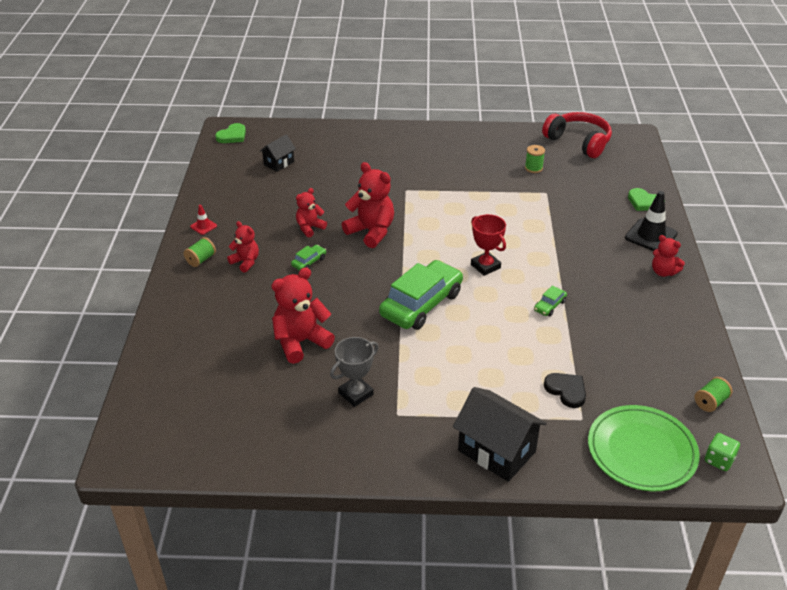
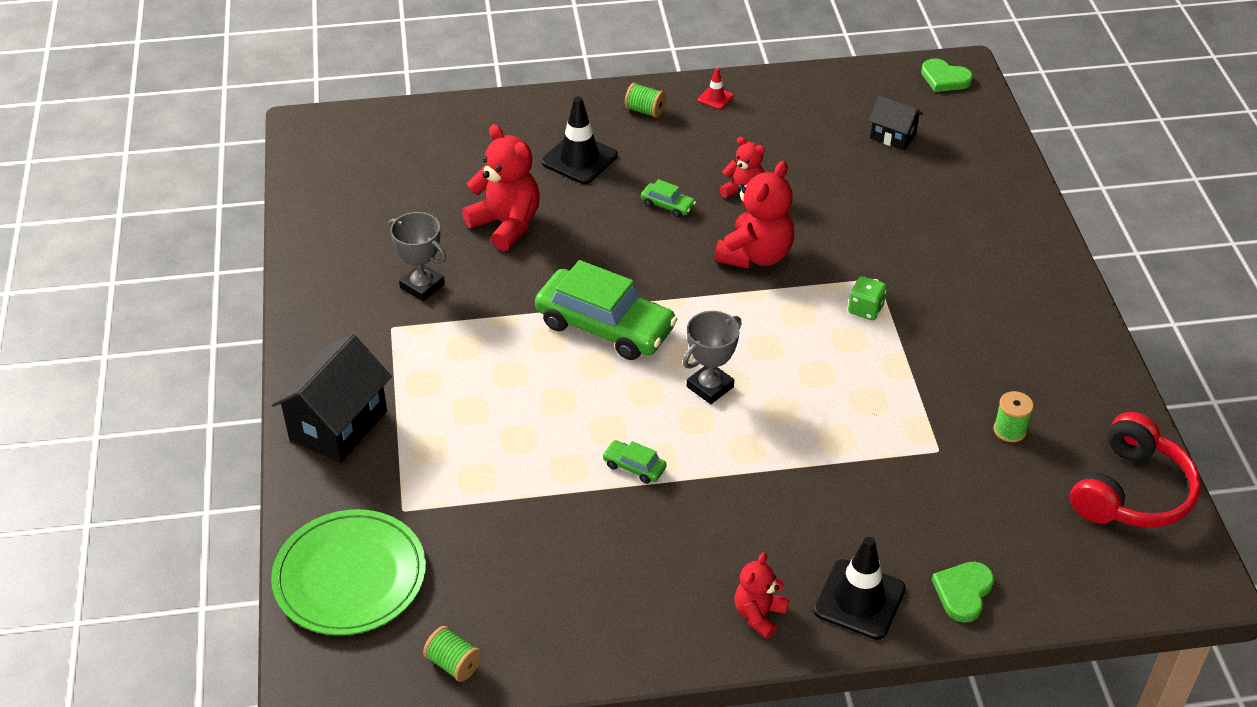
camera: 80 degrees right, 5 degrees up
red teddy bear [227,221,259,273] -> none
red trophy [471,214,506,276] -> grey trophy [683,311,742,404]
black heart [544,373,586,408] -> none
green dice [705,433,740,471] -> green dice moved to [848,276,887,320]
none -> black traffic cone [542,97,618,184]

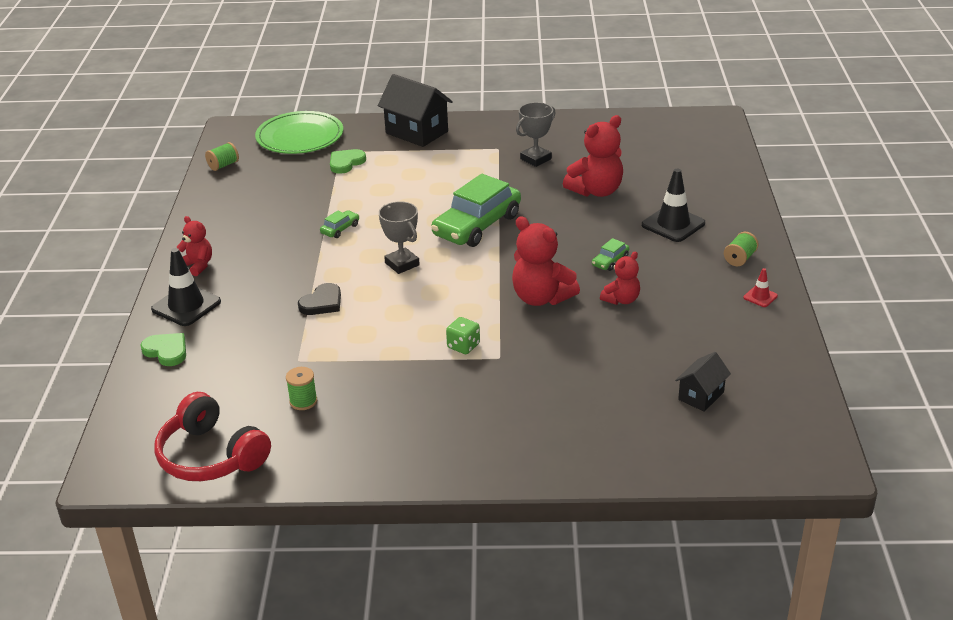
camera: 100 degrees right, 10 degrees down
green heart [921,59,973,92] -> green heart moved to [330,149,366,174]
none -> black heart [298,283,341,315]

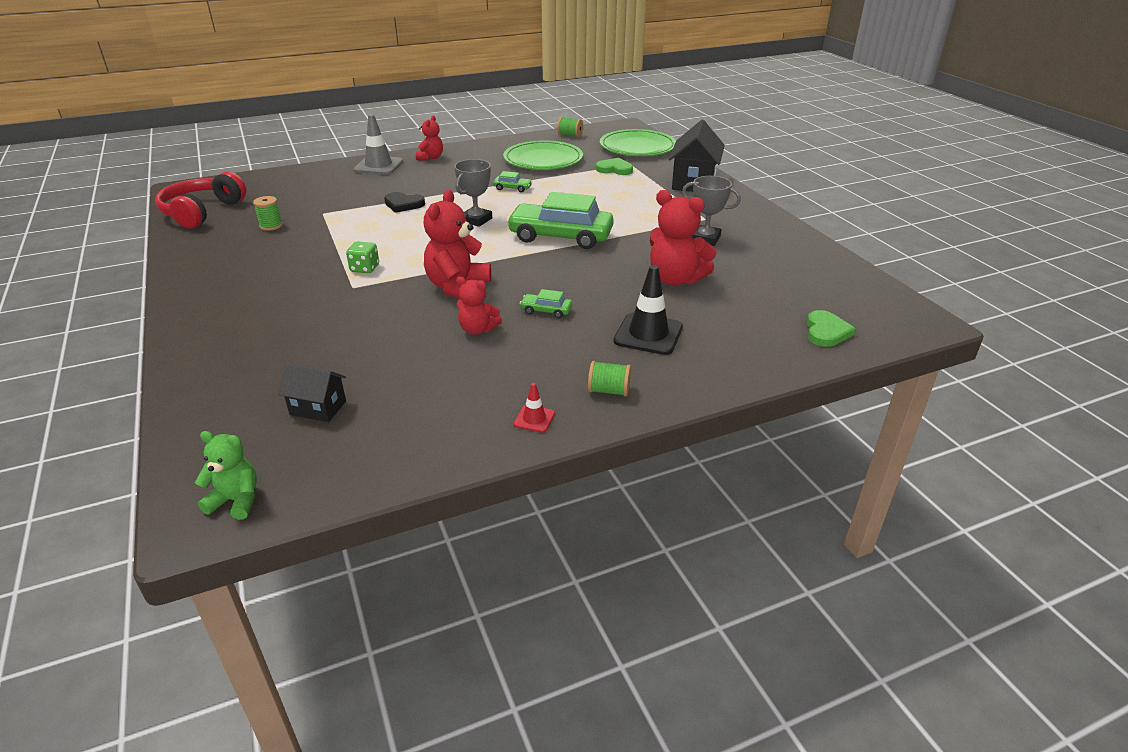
camera: 65 degrees right, 0 degrees up
green heart [141,333,186,366] -> green heart moved to [807,310,856,347]
black traffic cone [151,248,221,326] -> grey traffic cone [354,114,403,175]
none -> green teddy bear [195,431,257,520]
none -> green plate [503,140,583,170]

